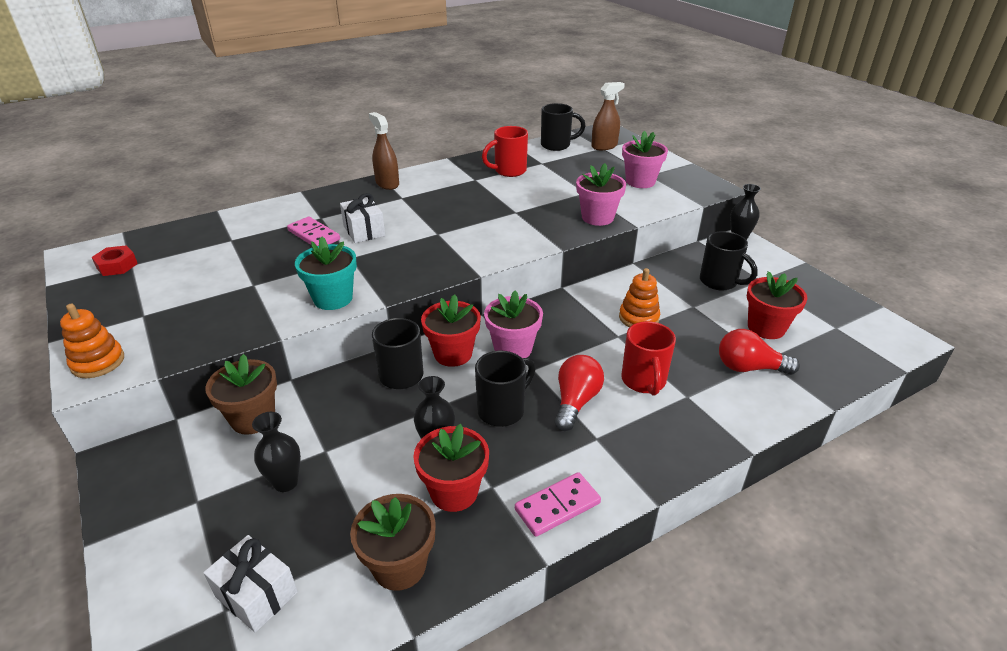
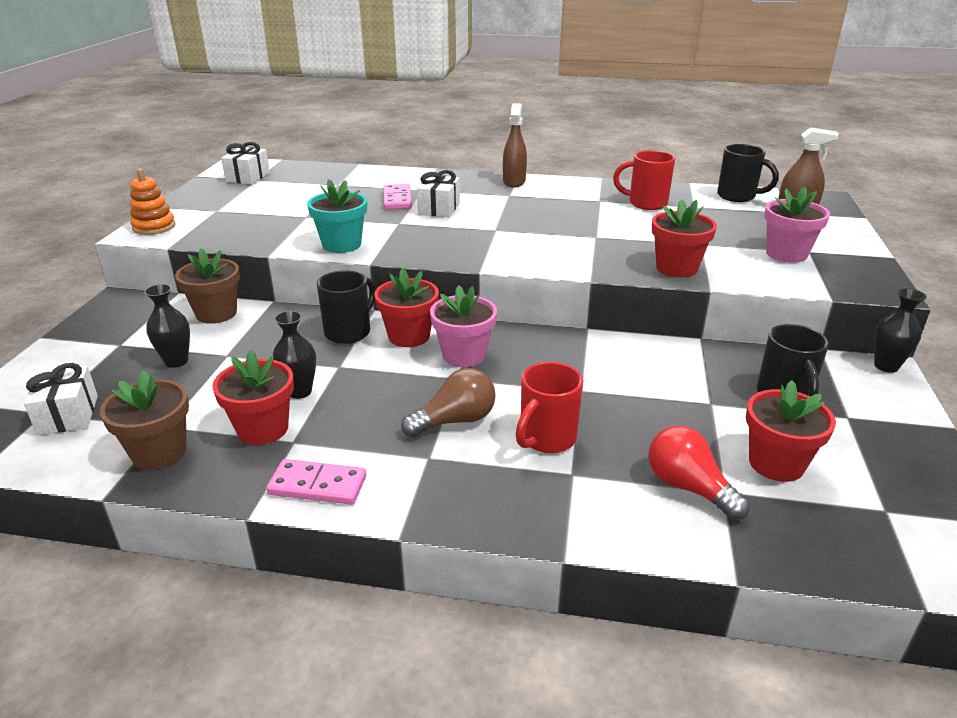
camera: 40 degrees right, 5 degrees down
red nut [92,245,138,276] -> white gift [221,142,270,185]
black mug [475,351,536,427] -> none
red light bulb [555,355,604,431] -> brown light bulb [401,368,496,437]
pink flower pot [576,163,626,226] -> red flower pot [652,199,717,277]
orange stacking toy [619,268,660,327] -> none

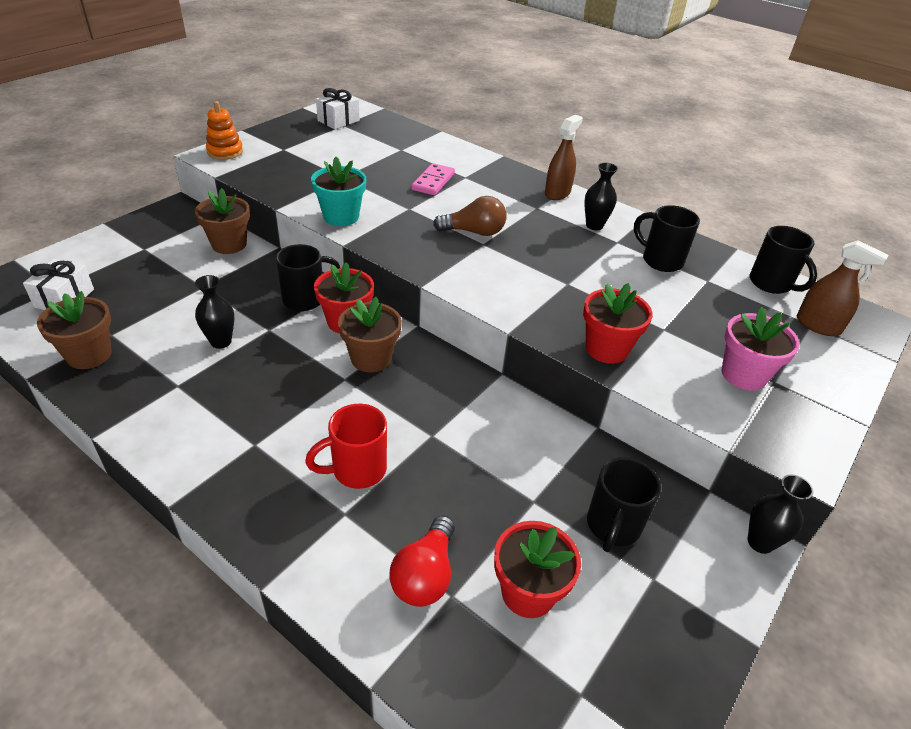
camera: 25 degrees right, 10 degrees up
black vase [144,284,190,368] -> black vase moved to [584,163,618,230]
red flower pot [212,350,294,445] -> none
pink domino [266,459,366,505] -> none
brown light bulb [401,368,496,437] -> brown light bulb moved to [433,196,506,236]
white gift [417,170,460,217] -> none
pink flower pot [430,285,497,367] -> brown flower pot [338,297,402,372]
red mug [613,150,675,210] -> black mug [634,205,700,272]
red light bulb [648,426,750,520] -> red light bulb turned 150 degrees counterclockwise [389,515,455,607]

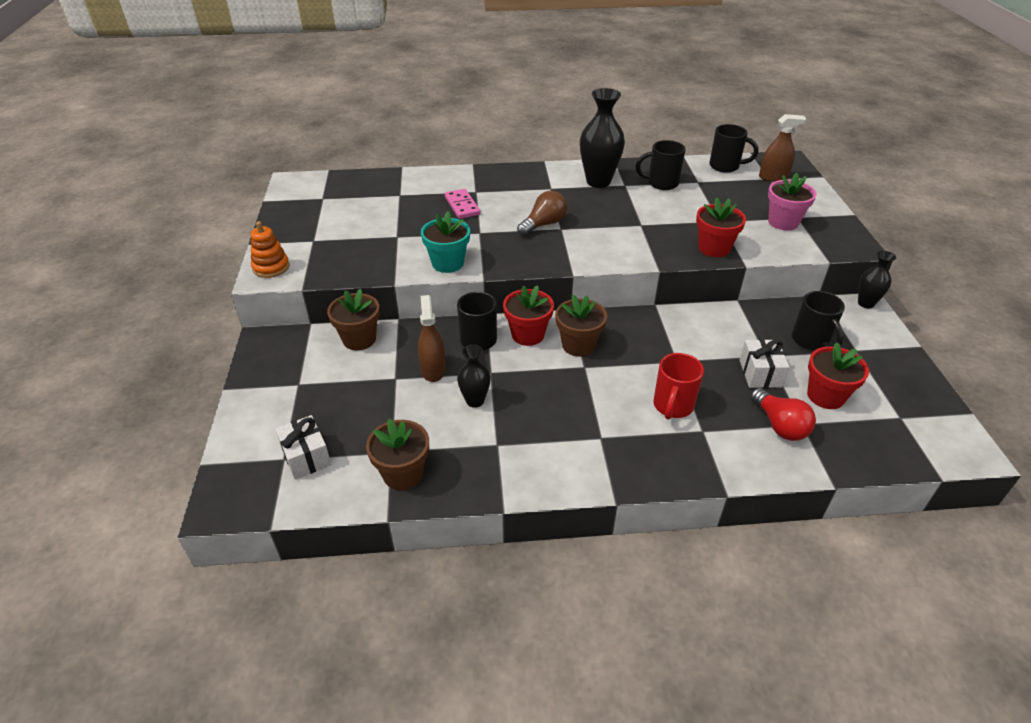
camera: 40 degrees left, 0 degrees up
white gift [316,88,360,129] -> white gift moved to [739,339,790,388]
brown spray bottle [545,115,583,200] -> brown spray bottle moved to [418,295,446,382]
black vase [584,163,618,230] -> black vase [580,88,625,188], size x1.77

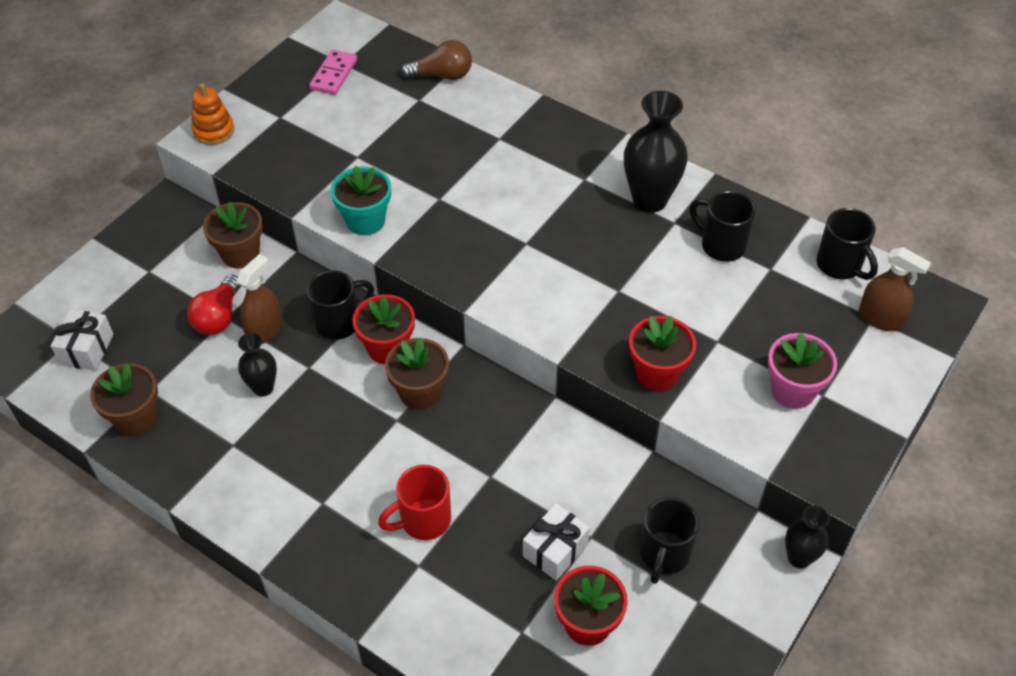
camera: 40 degrees right, 10 degrees up
pink domino [445,189,480,219] -> pink domino moved to [309,49,357,95]
brown light bulb [517,191,567,236] -> brown light bulb moved to [401,40,472,80]
red light bulb [750,388,816,441] -> red light bulb moved to [187,275,241,335]

